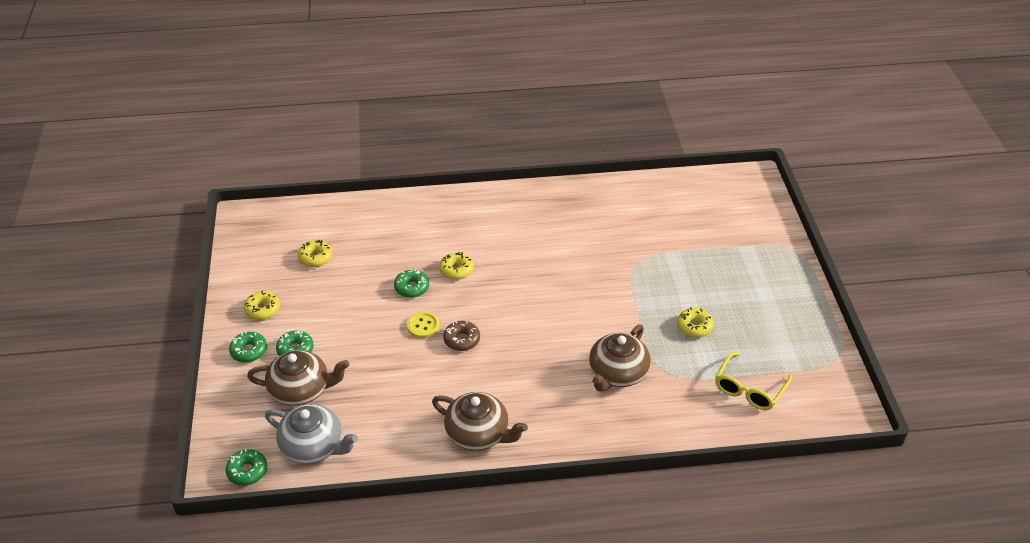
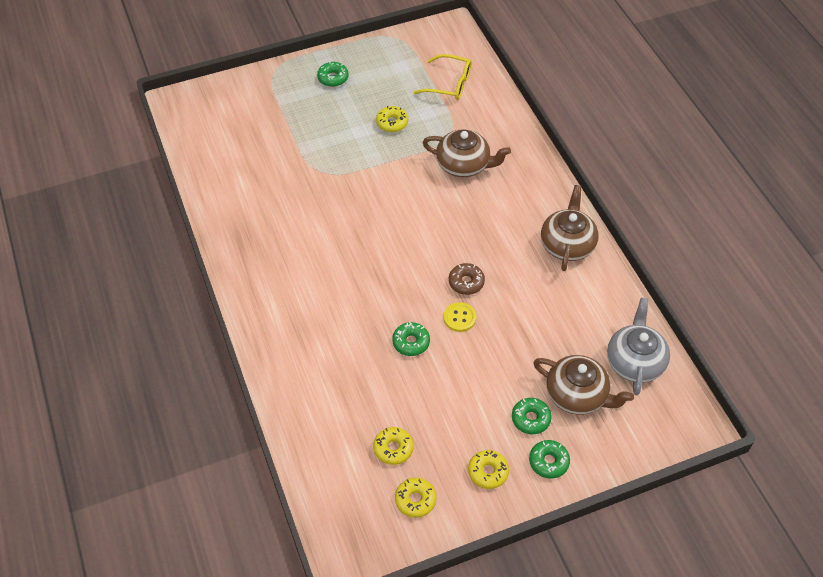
camera: 105 degrees left, 10 degrees up
green donut [226,449,267,486] -> green donut moved to [317,61,349,87]
brown teapot [247,350,349,406] -> brown teapot turned 135 degrees clockwise [533,355,634,415]
yellow donut [439,252,474,280] -> yellow donut moved to [395,478,436,518]

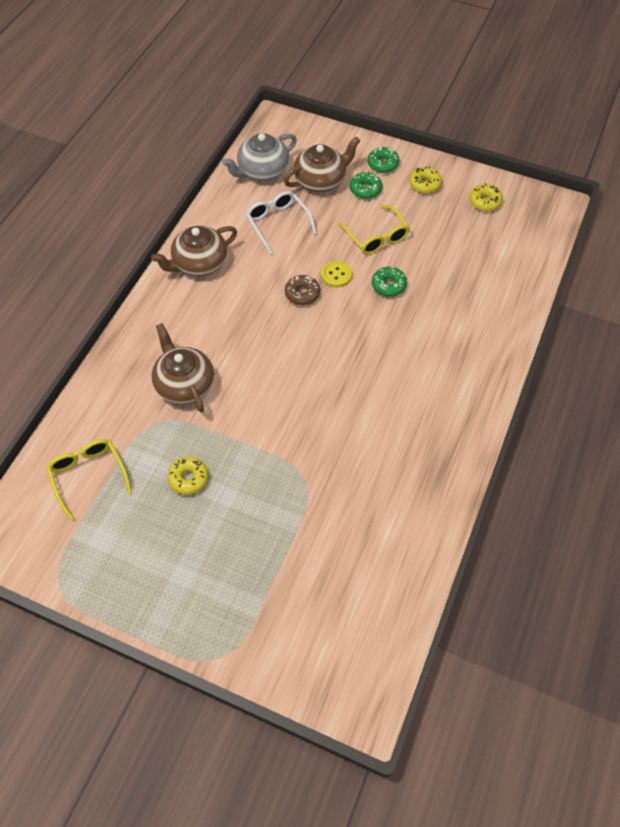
camera: 135 degrees left, 5 degrees up
green donut [317,61,349,87] -> none
yellow donut [373,427,414,465] -> none
brown teapot [533,355,634,415] -> brown teapot turned 75 degrees clockwise [284,136,361,192]
none -> white glasses [246,191,317,254]
none -> yellow glasses [338,205,410,255]

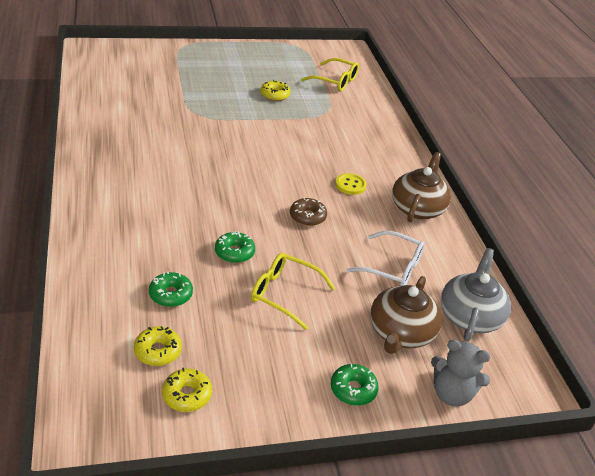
camera: 140 degrees right, 20 degrees down
brown teapot [152,323,214,413] -> none
yellow button [321,261,352,287] -> yellow button moved to [335,173,367,195]
green donut [350,171,382,199] -> green donut moved to [149,271,193,307]
yellow donut [409,166,442,193] -> yellow donut moved to [134,326,182,366]
none -> grey teddy bear [431,339,490,406]

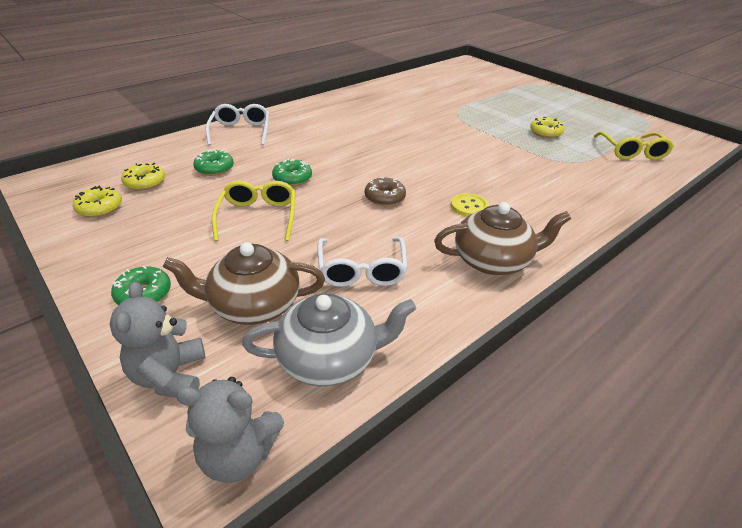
camera: 65 degrees right, 0 degrees up
none -> grey teddy bear [176,377,284,483]
none -> white glasses [206,104,269,146]

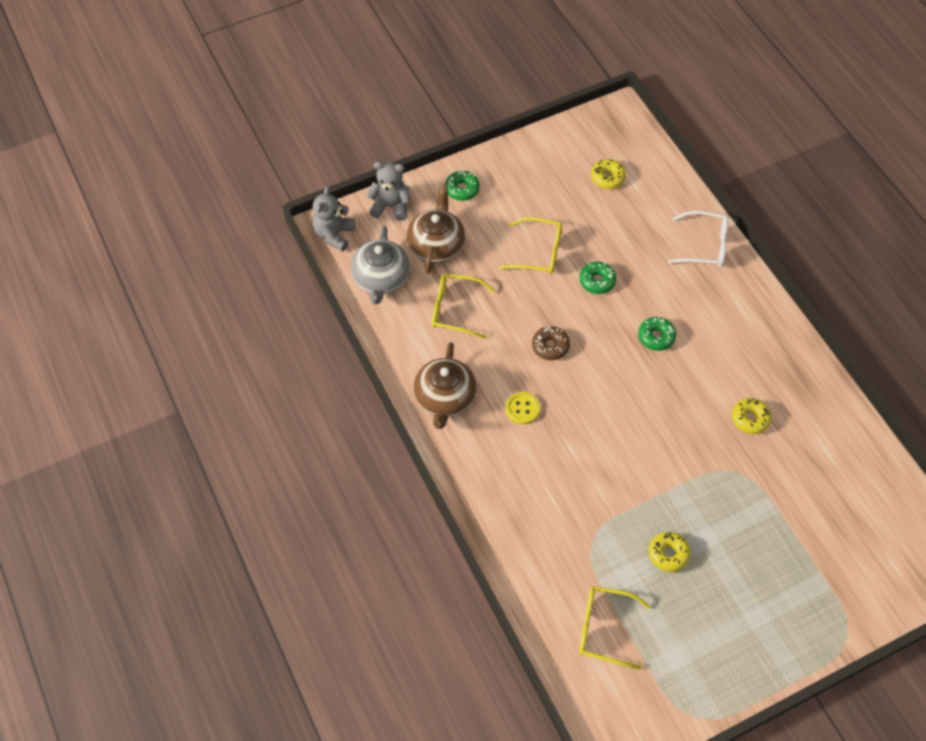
camera: 105 degrees right, 20 degrees up
yellow donut [73,186,122,218] -> yellow donut moved to [732,398,772,434]
green donut [193,149,234,176] -> green donut moved to [638,317,676,351]
white glasses [317,237,408,287] -> yellow glasses [432,274,496,339]

